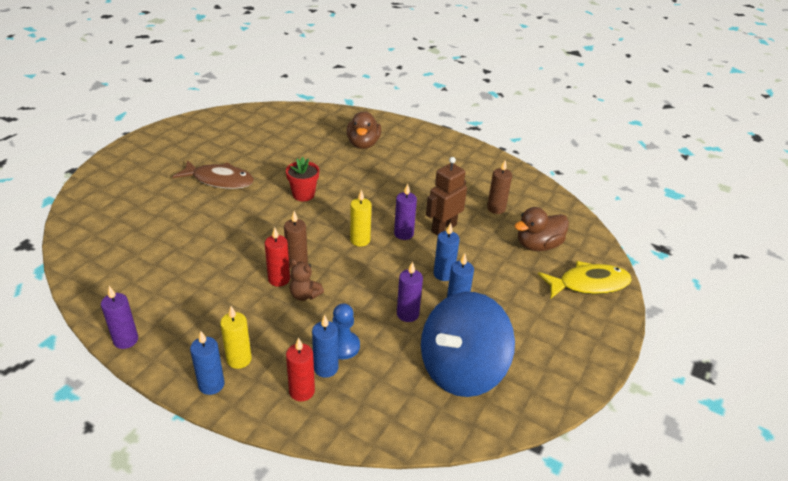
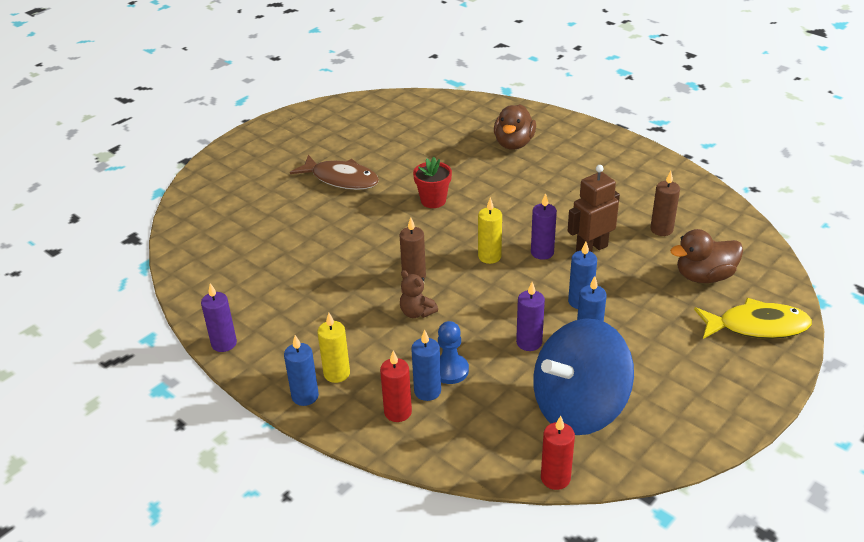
camera: 15 degrees right, 0 degrees up
red candle [265,227,290,287] -> red candle moved to [541,416,575,490]

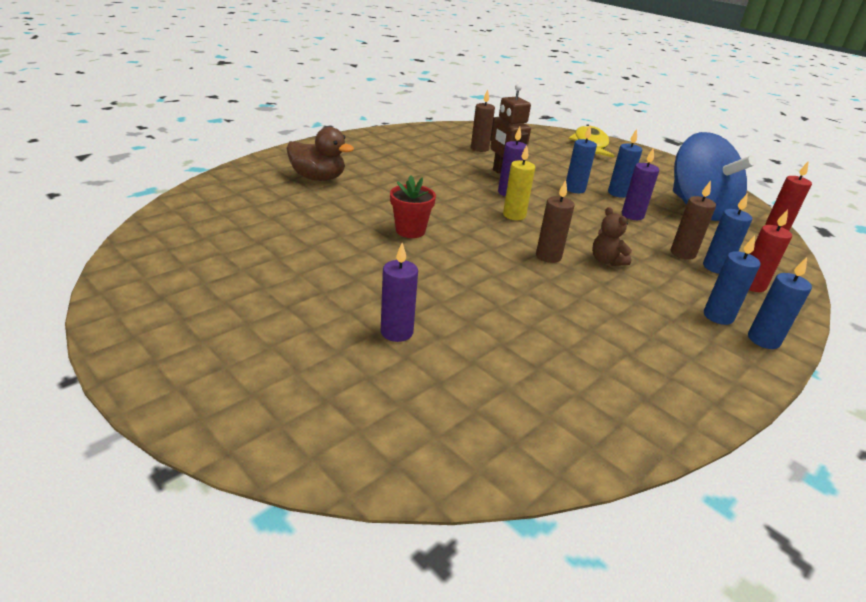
camera: 90 degrees left, 5 degrees down
purple candle [201,283,237,352] -> purple candle moved to [381,243,418,342]
brown fish [290,155,379,190] -> none
yellow candle [317,313,350,383] -> blue candle [704,236,761,325]
brown teddy bear [400,270,438,318] -> brown teddy bear turned 105 degrees clockwise [592,207,632,266]
blue pawn [438,321,469,384] -> brown candle [671,181,716,260]
brown duck [670,229,743,283] -> none

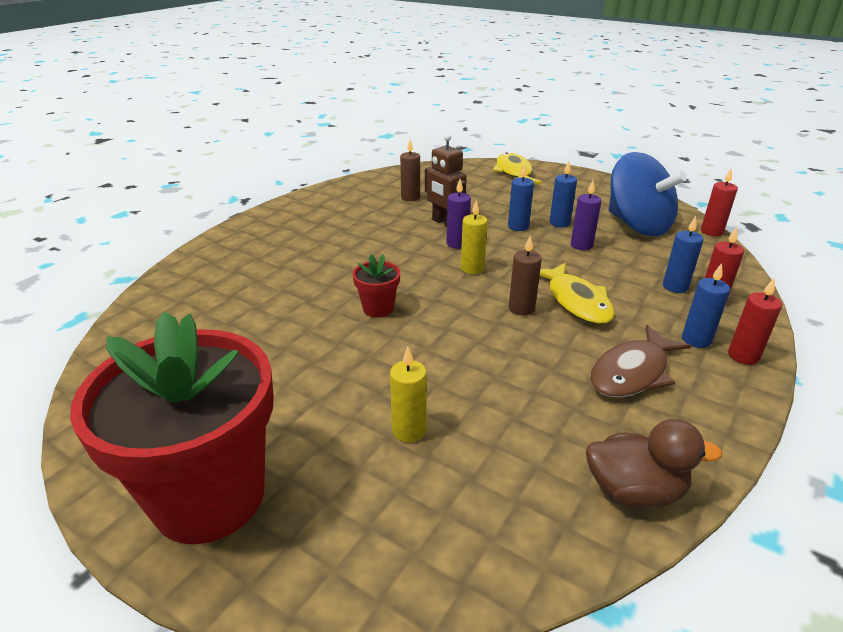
camera: 10 degrees left, 0 degrees up
brown duck [286,127,354,181] -> brown duck moved to [586,419,722,508]
purple candle [381,243,418,342] -> yellow candle [390,347,427,442]
brown teddy bear [592,207,632,266] -> yellow fish [540,262,615,325]
brown candle [671,181,716,260] -> none
blue candle [748,257,812,349] -> red candle [728,278,782,365]
none -> red flower pot [70,311,274,544]
none -> brown fish [590,325,691,398]

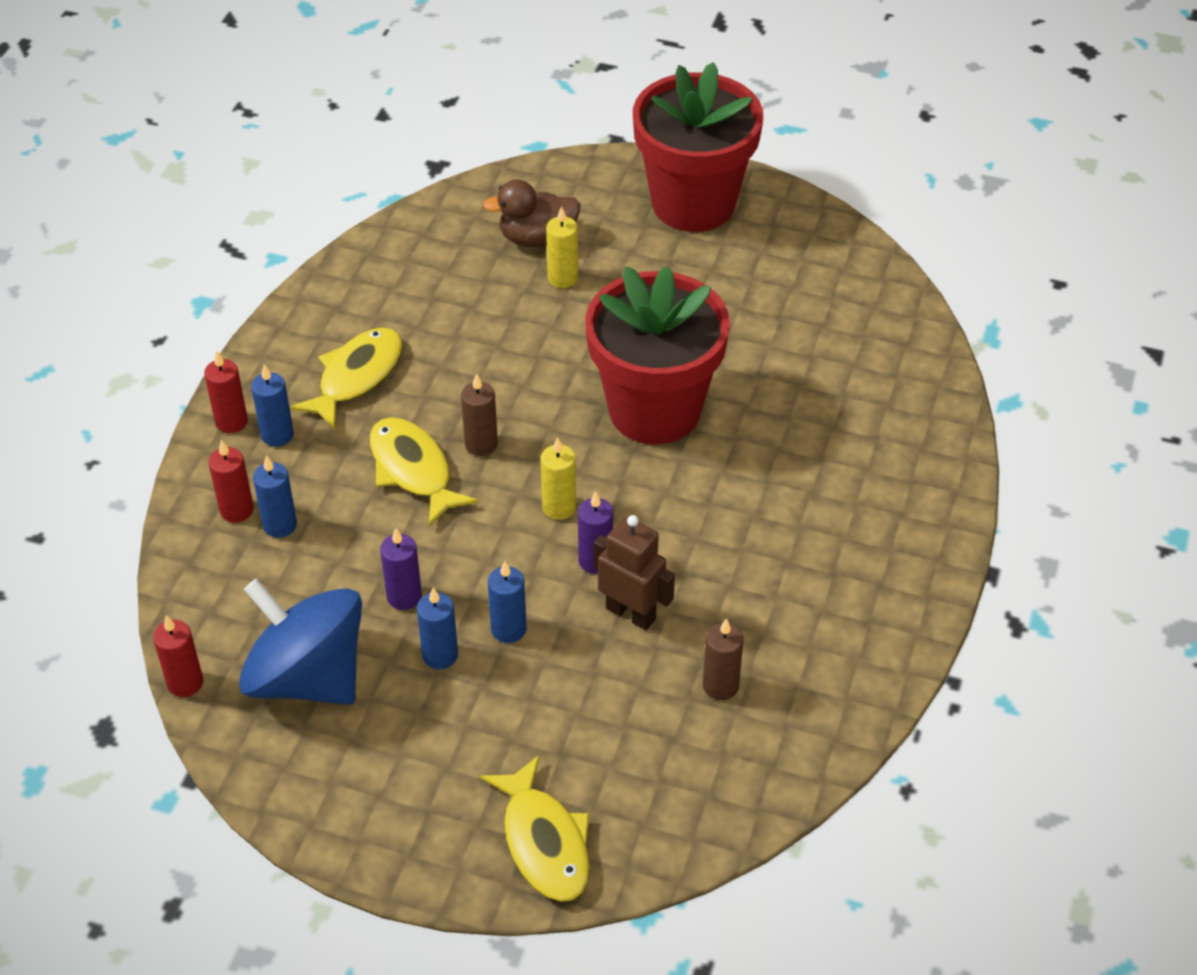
camera: 165 degrees right, 15 degrees up
red flower pot [353,254,400,317] -> red flower pot [585,266,730,444], size x2.42
brown duck [586,419,722,508] -> brown duck moved to [483,180,581,248]
brown fish [590,325,691,398] -> yellow fish [290,328,402,430]

